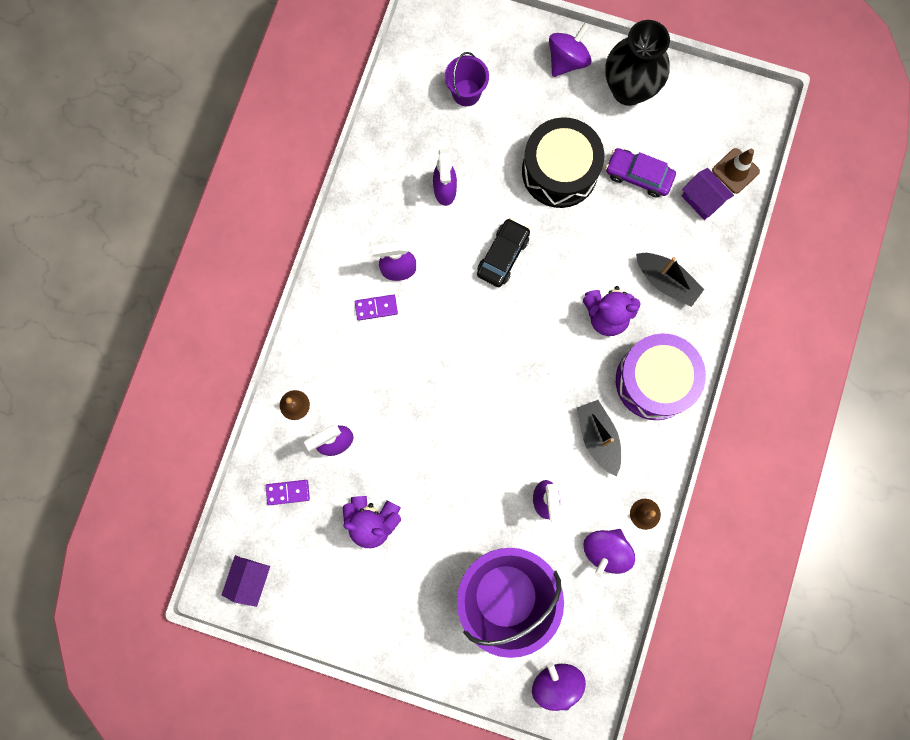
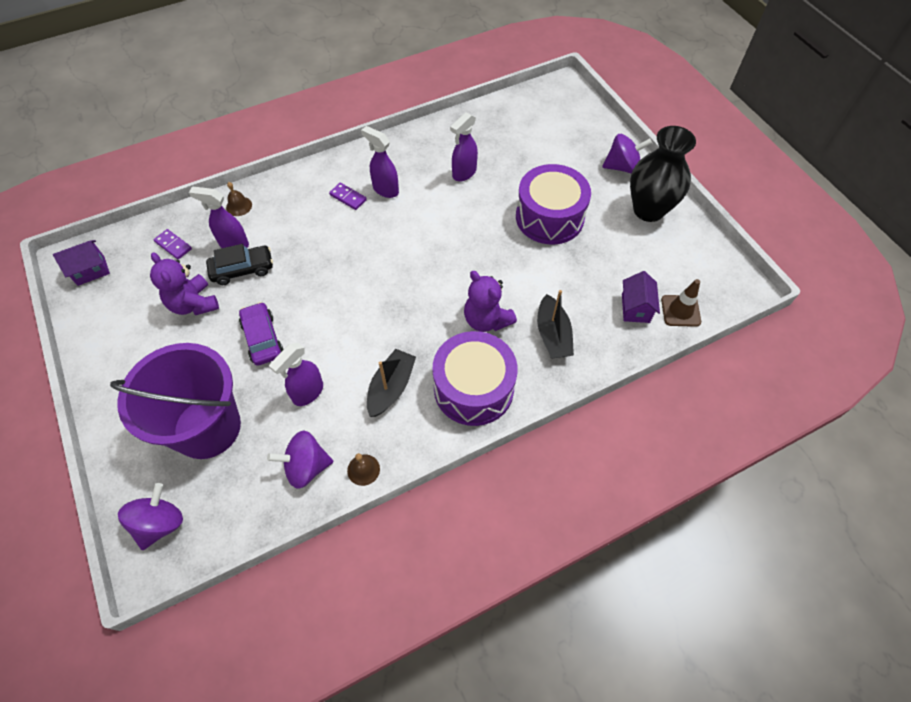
camera: 45 degrees right, 20 degrees down
purple bucket [445,52,489,106] -> none
black car [477,218,530,287] -> black car moved to [206,244,273,285]
black drum [522,117,604,208] -> purple drum [516,164,591,245]
purple car [606,148,676,197] -> purple car moved to [239,302,283,366]

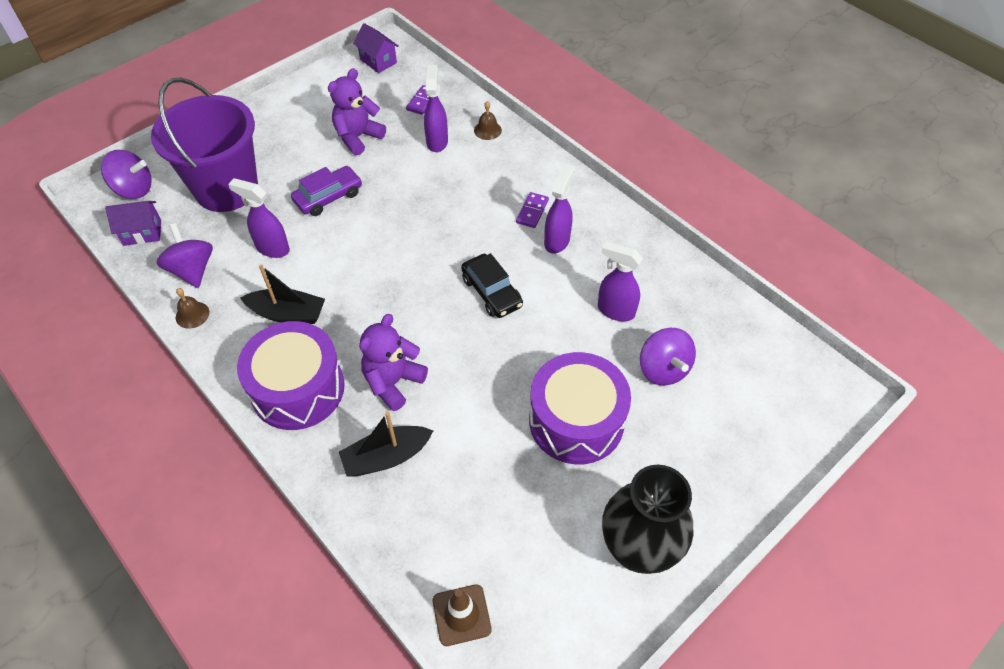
camera: 75 degrees right, 5 degrees down
black car [206,244,273,285] -> black car moved to [461,253,523,318]
purple spinning top [602,134,652,174] -> purple spinning top moved to [640,328,696,386]
purple house [622,271,660,323] -> purple house moved to [105,201,161,246]

